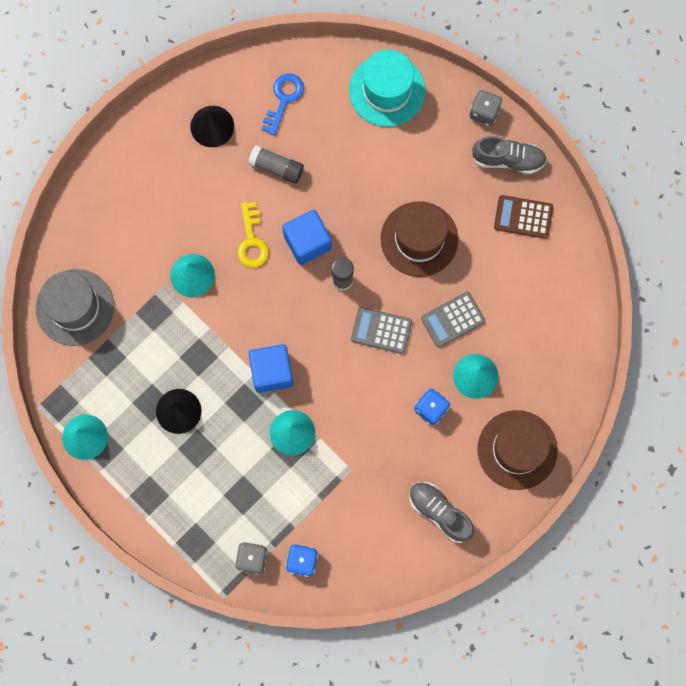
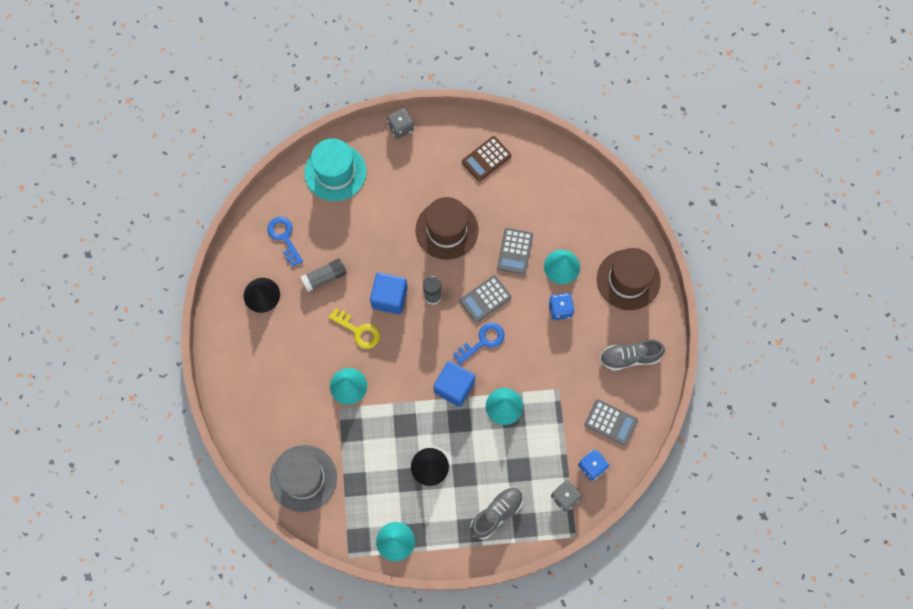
camera: 50 degrees left, 5 degrees down
grey shoe [471,136,547,174] -> grey shoe moved to [470,487,523,539]
none -> blue key [453,323,505,364]
none -> grey calculator [584,399,638,446]

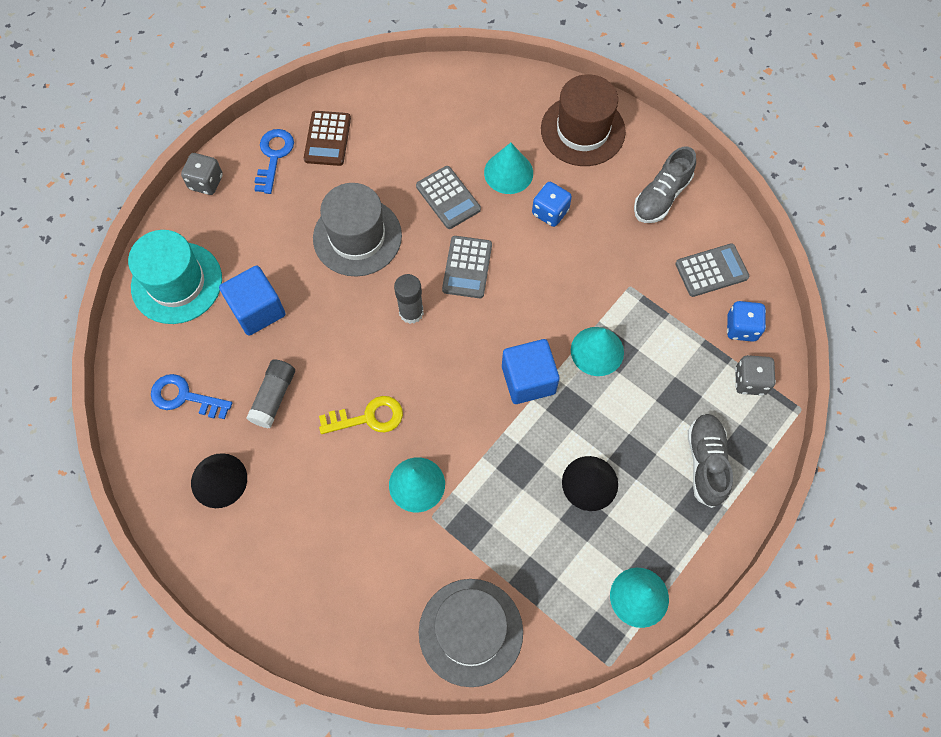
camera: 45 degrees left, 5 degrees down
blue cube [370,273,408,314] -> blue cube moved to [219,265,286,336]
brown hat [415,197,478,260] -> grey hat [313,183,402,277]
blue key [453,323,505,364] -> blue key moved to [254,129,294,194]

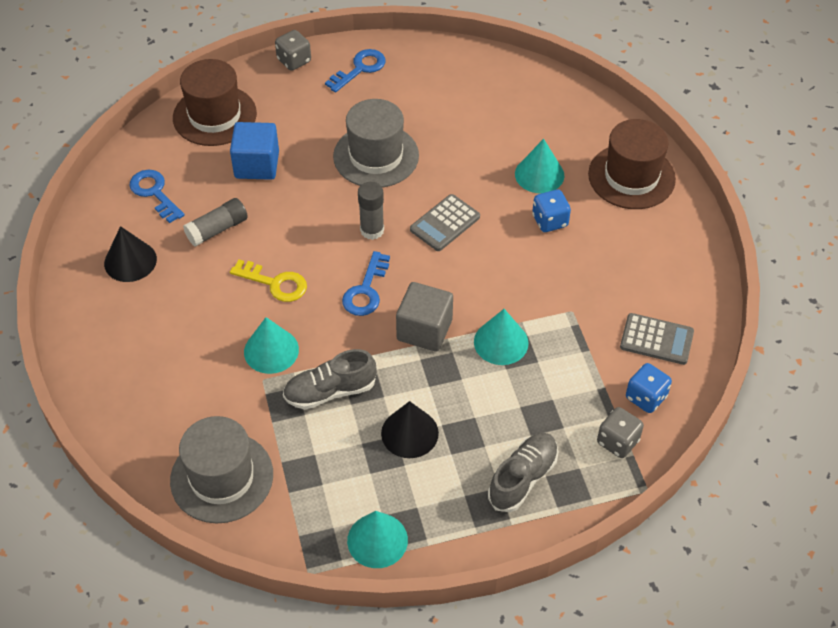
camera: 35 degrees right, 15 degrees down
turquoise hat [128,230,222,324] -> brown hat [173,59,257,146]
brown calculator [304,111,351,166] -> none
grey calculator [416,166,481,229] -> none
blue cube [502,339,560,404] -> grey cube [396,282,453,352]
grey shoe [634,147,696,223] -> grey shoe moved to [283,349,376,409]
none -> blue key [342,251,390,316]

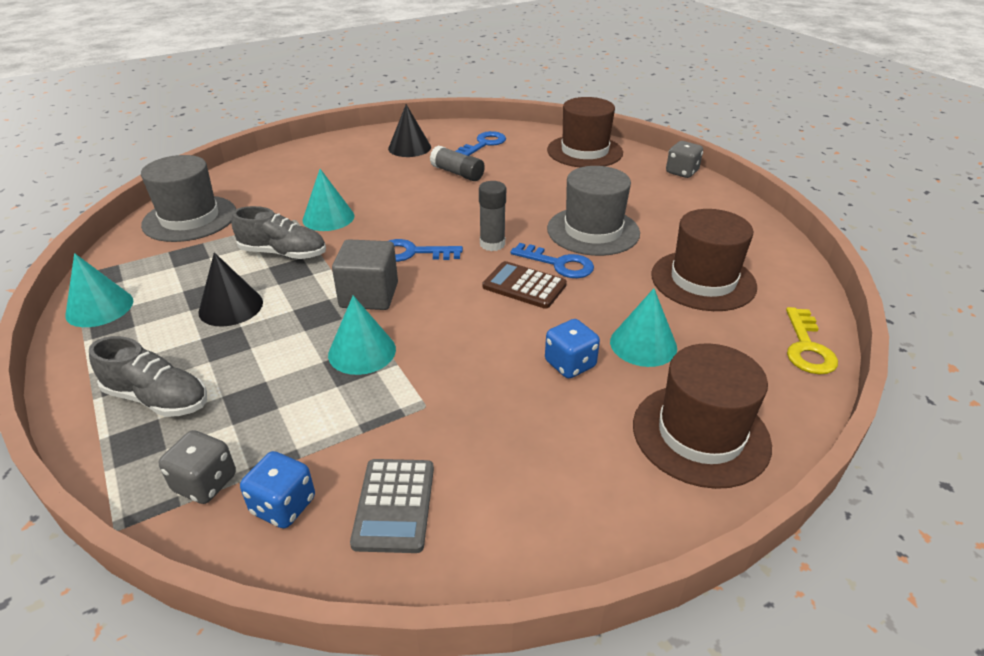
camera: 75 degrees right, 15 degrees down
blue cube [230,122,279,180] -> none
yellow key [230,260,307,302] -> yellow key moved to [786,307,838,374]
grey shoe [283,349,376,409] -> grey shoe turned 135 degrees clockwise [231,206,326,259]
blue key [325,49,386,93] -> blue key moved to [510,243,594,278]
grey calculator [410,194,480,251] -> brown calculator [482,261,567,309]
none -> brown hat [651,209,757,311]

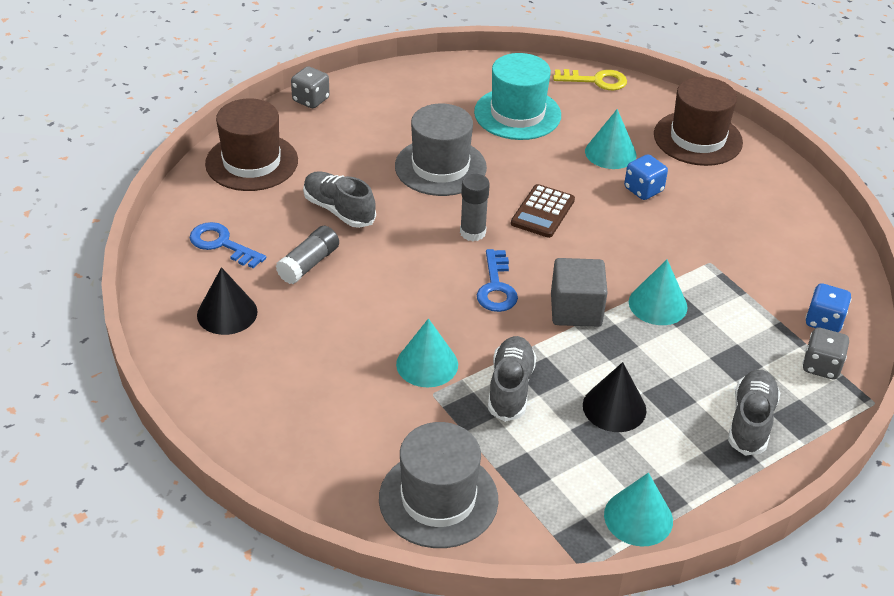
camera: 95 degrees left, 5 degrees up
grey calculator [350,459,434,553] -> none
blue key [510,243,594,278] -> none
brown hat [651,209,757,311] -> turquoise hat [474,53,561,140]
none -> grey shoe [303,171,376,228]

